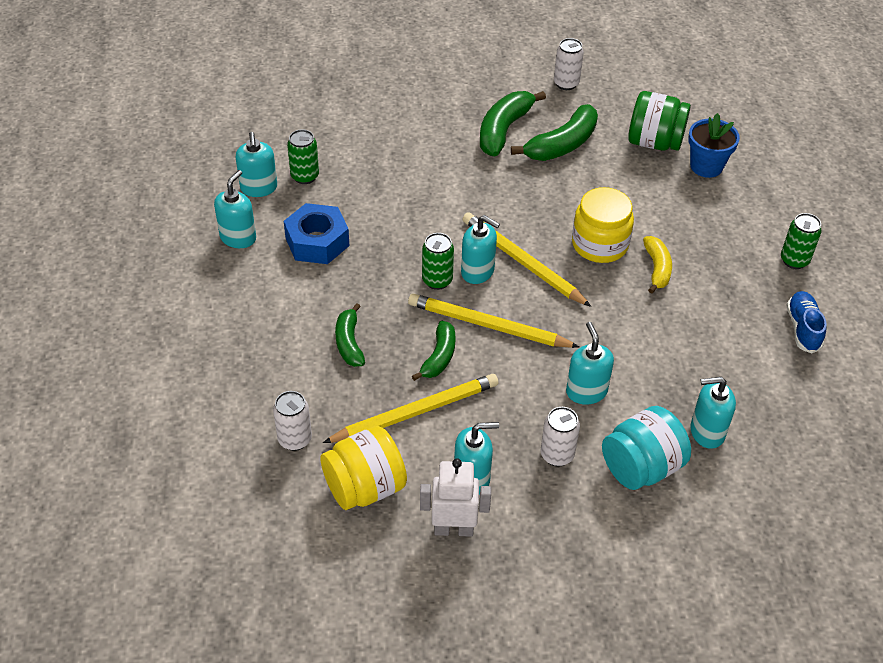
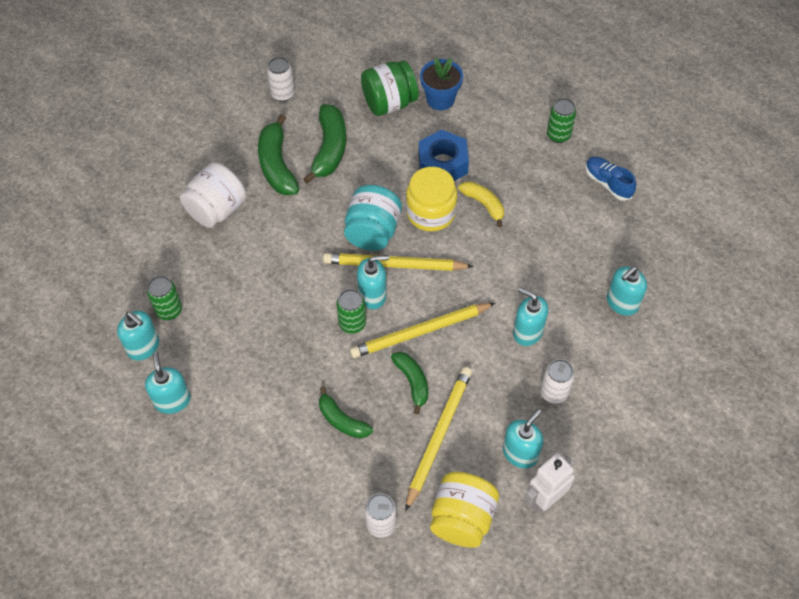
camera: 40 degrees left, 10 degrees up
blue nut [284,203,349,264] -> blue nut moved to [419,129,469,181]
turquoise jar [602,406,691,490] -> turquoise jar moved to [344,185,402,251]
none -> white jar [180,163,246,228]

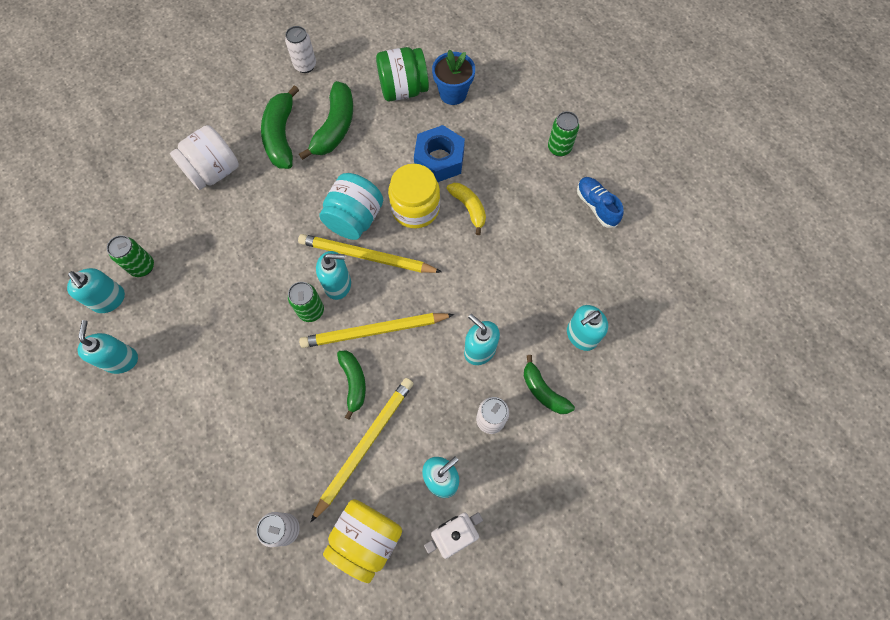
camera: 10 degrees right, 10 degrees up
green banana [319,386,373,438] -> green banana moved to [524,355,575,414]

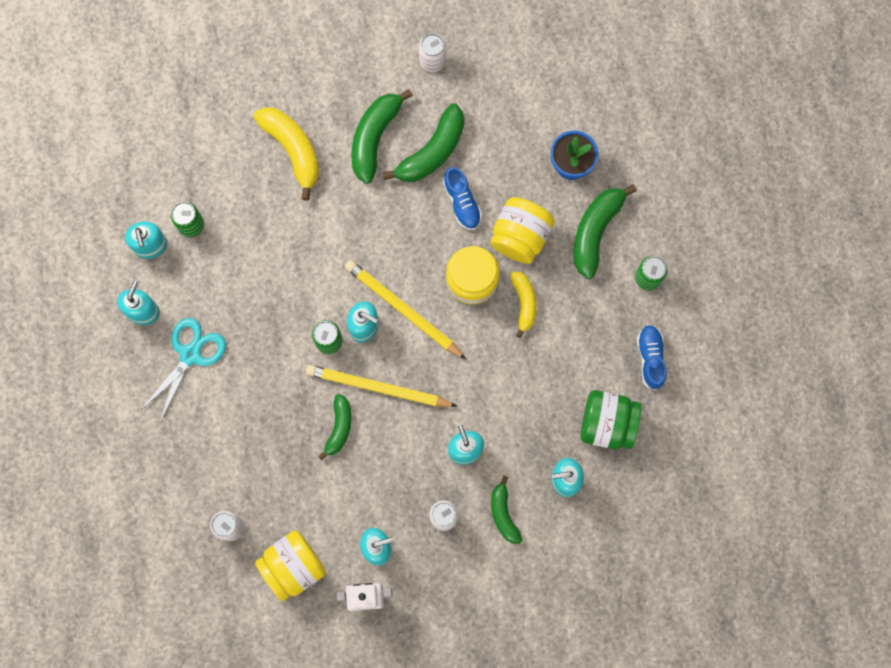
camera: 25 degrees right, 10 degrees up
white jar [170,125,239,190] -> yellow banana [253,107,319,201]
yellow pencil [311,378,414,522] -> none
turquoise jar [319,173,383,240] -> none
green jar [376,47,429,101] -> green jar moved to [581,390,642,449]
blue nut [414,125,465,182] -> yellow jar [490,197,555,264]
none -> turquoise scissors [141,318,226,422]
none -> blue shoe [443,167,482,230]
none -> green banana [573,184,637,279]

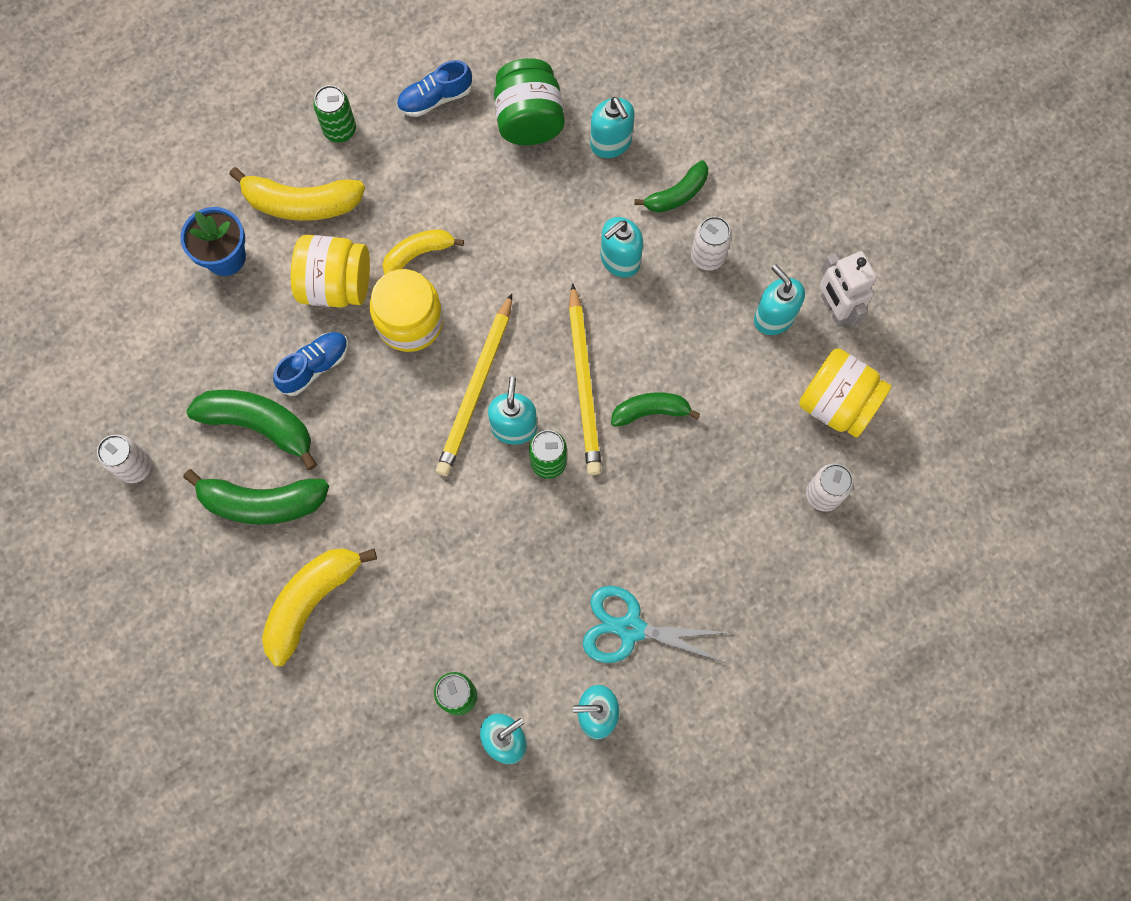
camera: 110 degrees left, 5 degrees down
green banana [573,184,637,279] -> yellow banana [229,167,365,221]

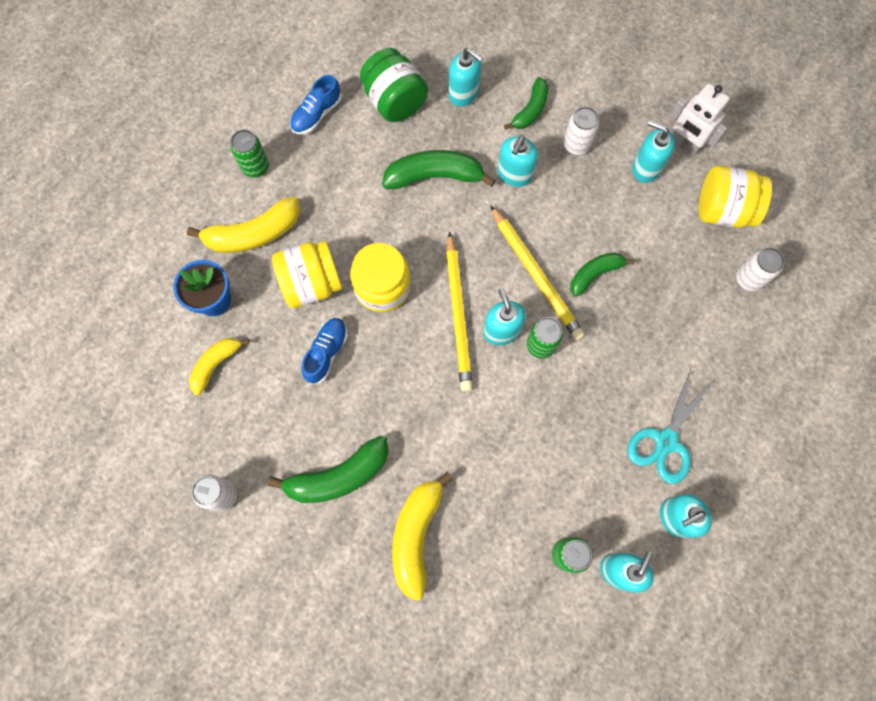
camera: 25 degrees left, 0 degrees up
green banana [186,390,317,470] -> green banana moved to [382,150,496,189]
yellow banana [383,229,464,275] -> yellow banana moved to [189,338,249,396]
turquoise scissors [583,586,731,663] -> turquoise scissors turned 45 degrees counterclockwise [627,366,714,484]

